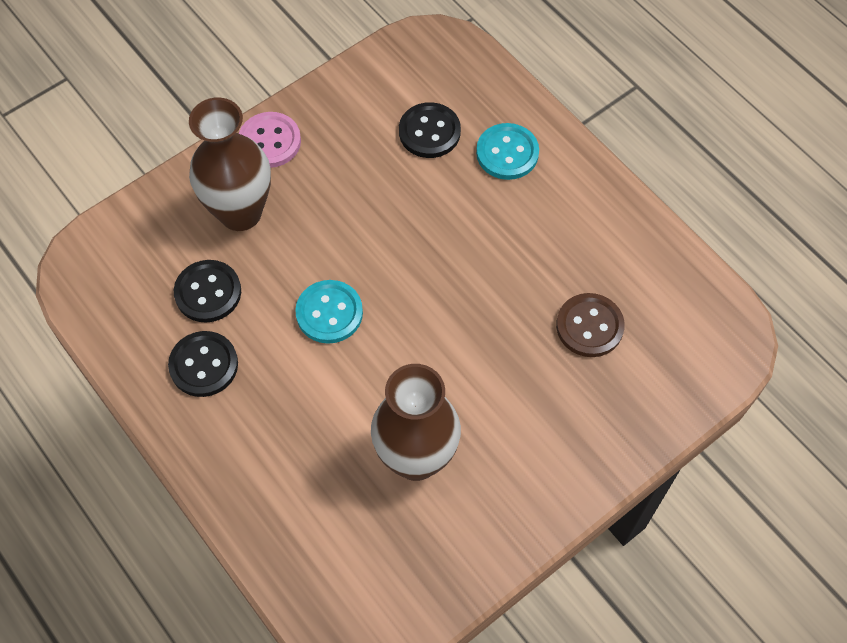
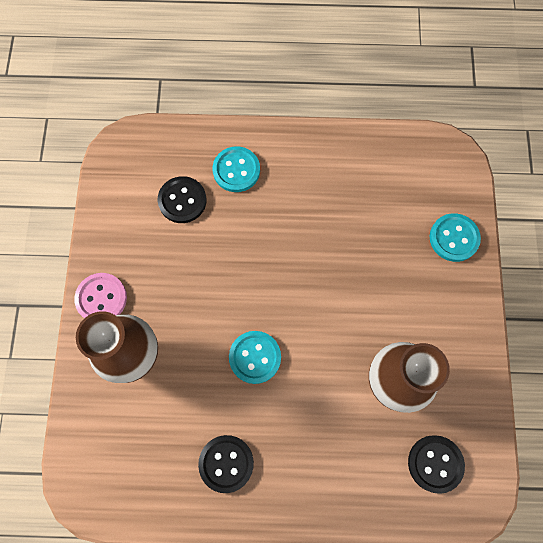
camera: 50 degrees left, 10 degrees up
black button [174,260,241,323] -> black button moved to [408,435,465,494]
brown button [556,293,625,357] -> none
none -> turquoise button [430,213,481,262]

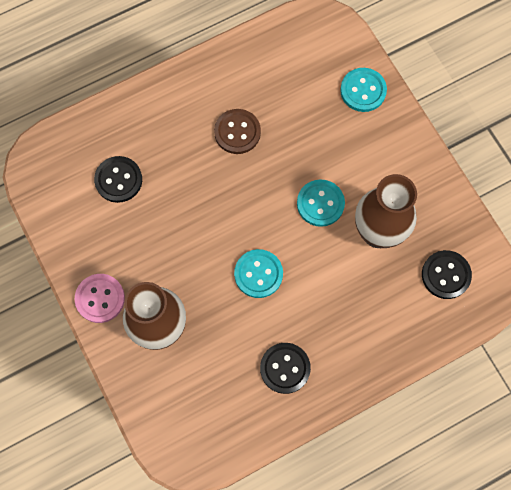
camera: 30 degrees left, 0 degrees up
turquoise button [212,146,260,192] -> turquoise button moved to [297,179,345,227]
none -> brown button [214,109,261,154]

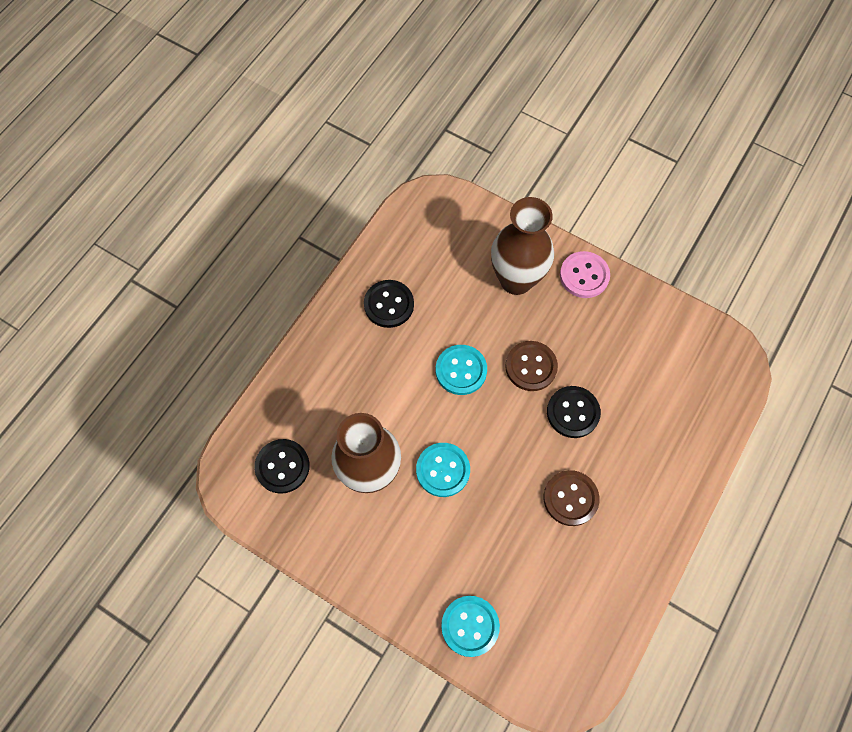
camera: 150 degrees right, 5 degrees down
black button [94,156,142,203] -> black button moved to [547,386,601,438]
none -> brown button [505,341,558,391]

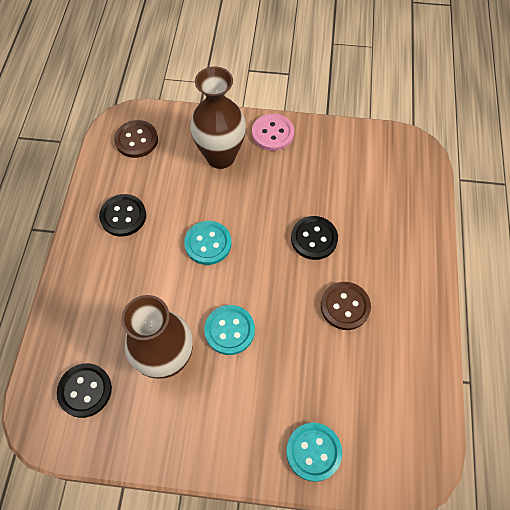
camera: 25 degrees left, 5 degrees down
brown button [505,341,558,391] -> brown button moved to [114,120,158,158]

